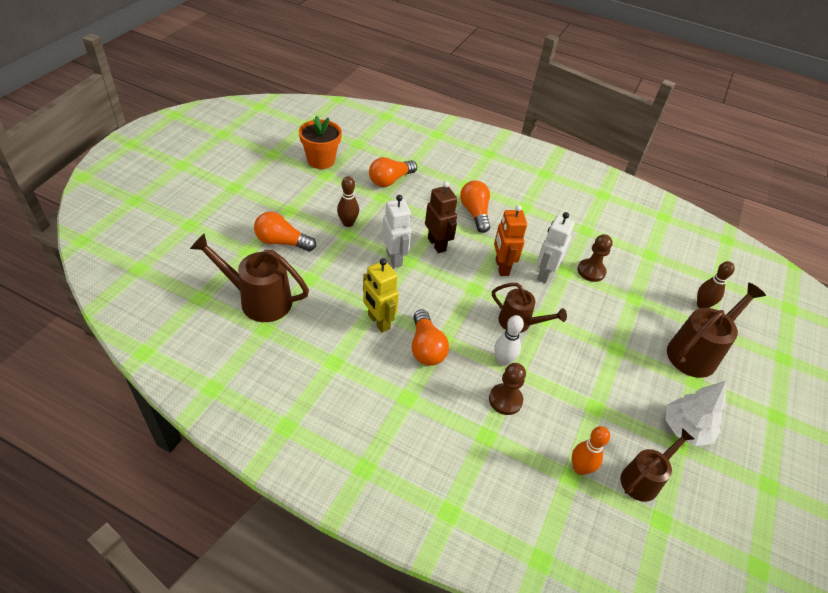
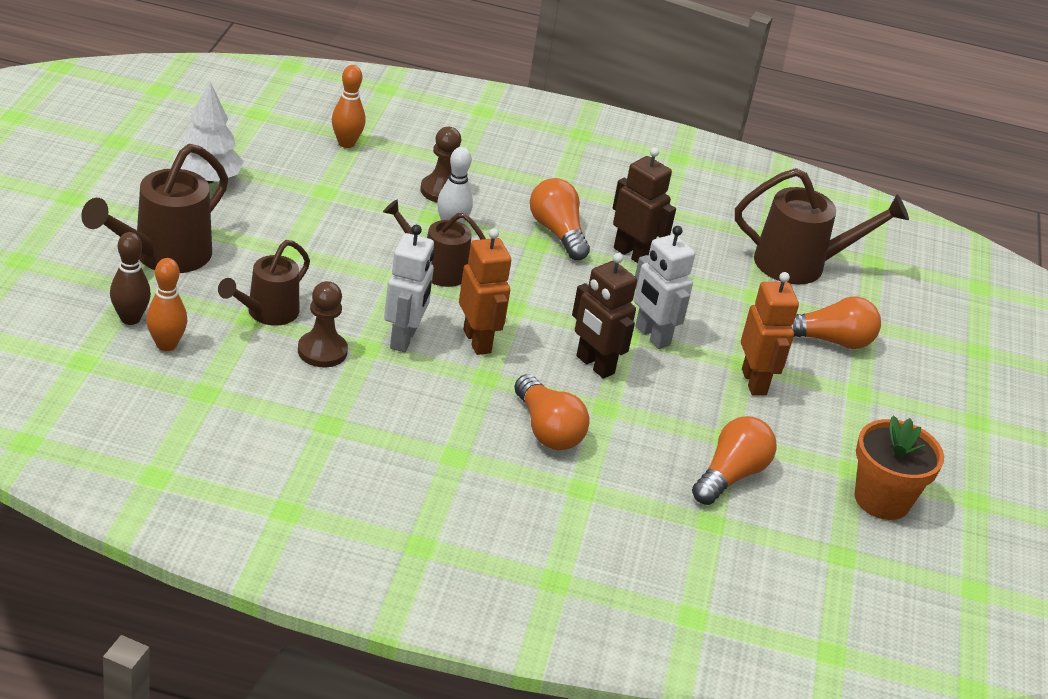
camera: 165 degrees right, 10 degrees down
brown bowling pin [337,176,359,227] -> orange robot [741,272,799,396]
yellow robot [363,258,399,333] -> brown robot [613,147,676,263]
brown watering can [620,428,694,502] -> brown watering can moved to [218,240,310,326]
none -> orange bowling pin [146,258,187,351]

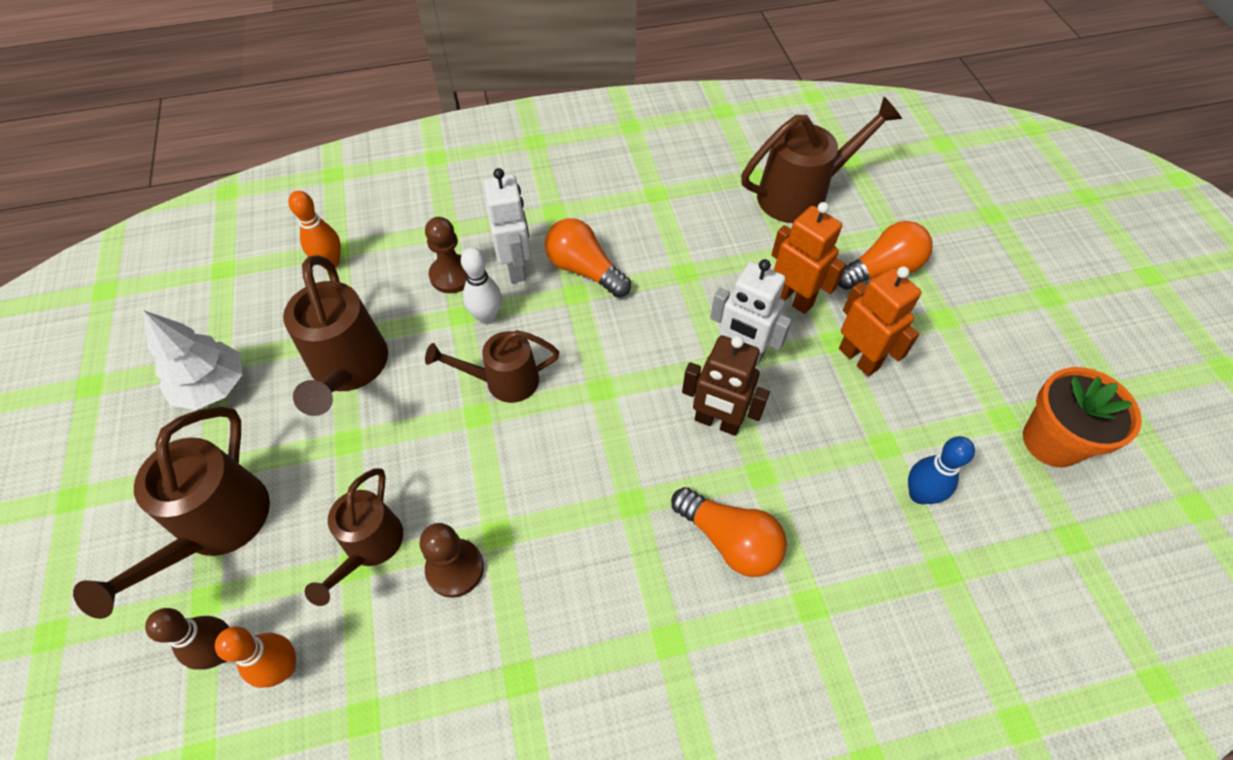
camera: 20 degrees left, 20 degrees up
white robot [384,225,434,352] -> white robot moved to [483,168,531,283]
orange robot [459,228,511,355] -> orange robot moved to [771,202,846,314]
brown robot [613,147,676,263] -> none
orange light bulb [692,416,776,505] -> blue bowling pin [908,436,975,504]
none -> brown watering can [283,255,388,416]

